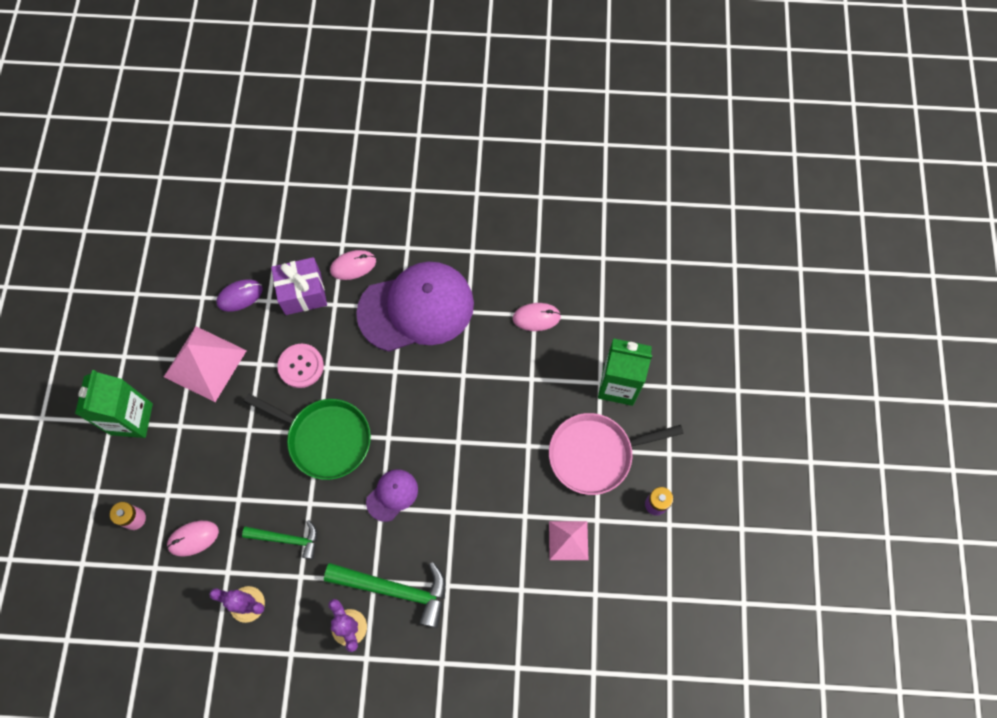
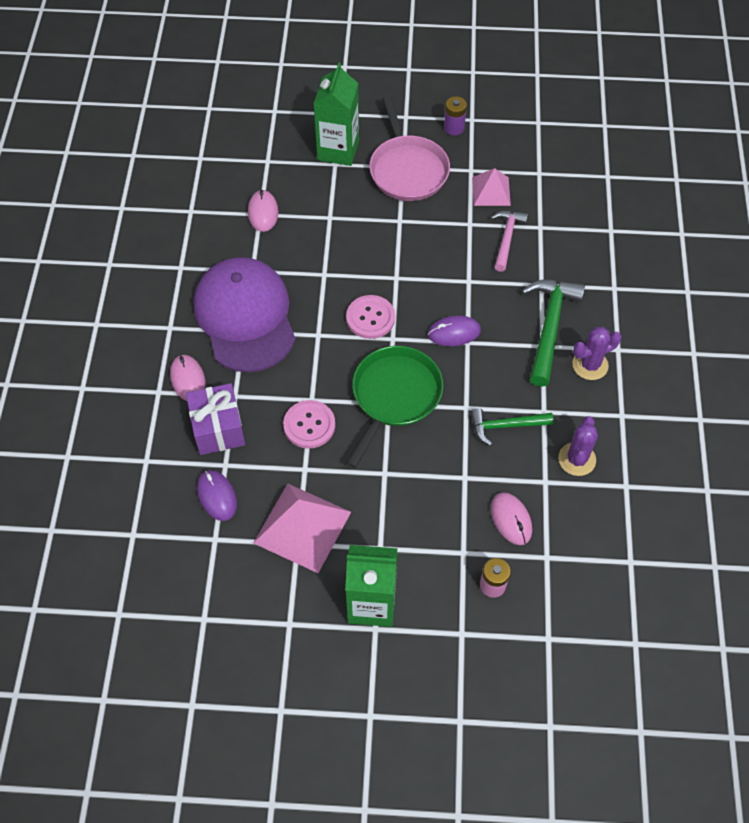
camera: 90 degrees left, 10 degrees down
green hammer [242,520,317,559] -> green hammer turned 105 degrees counterclockwise [471,408,554,446]
purple cap [366,469,418,522] -> purple mouse [428,316,481,346]
none -> pink button [346,295,395,339]
none -> pink hammer [490,211,528,272]

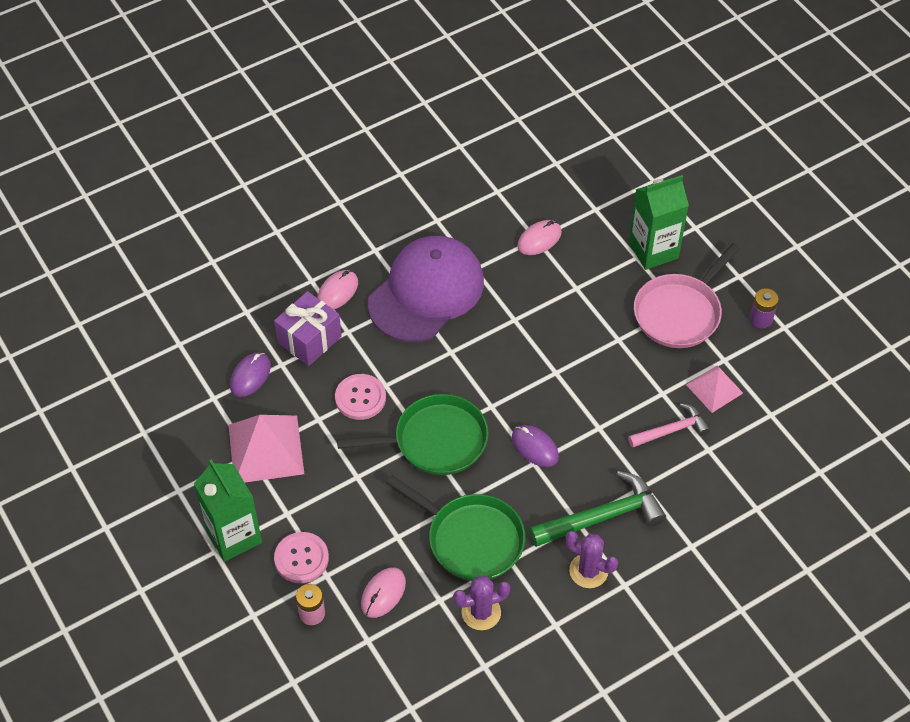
camera: 55 degrees right, 5 degrees down
pink button [346,295,395,339] -> pink button moved to [274,532,329,583]
green hammer [471,408,554,446] -> green pan [386,475,525,581]

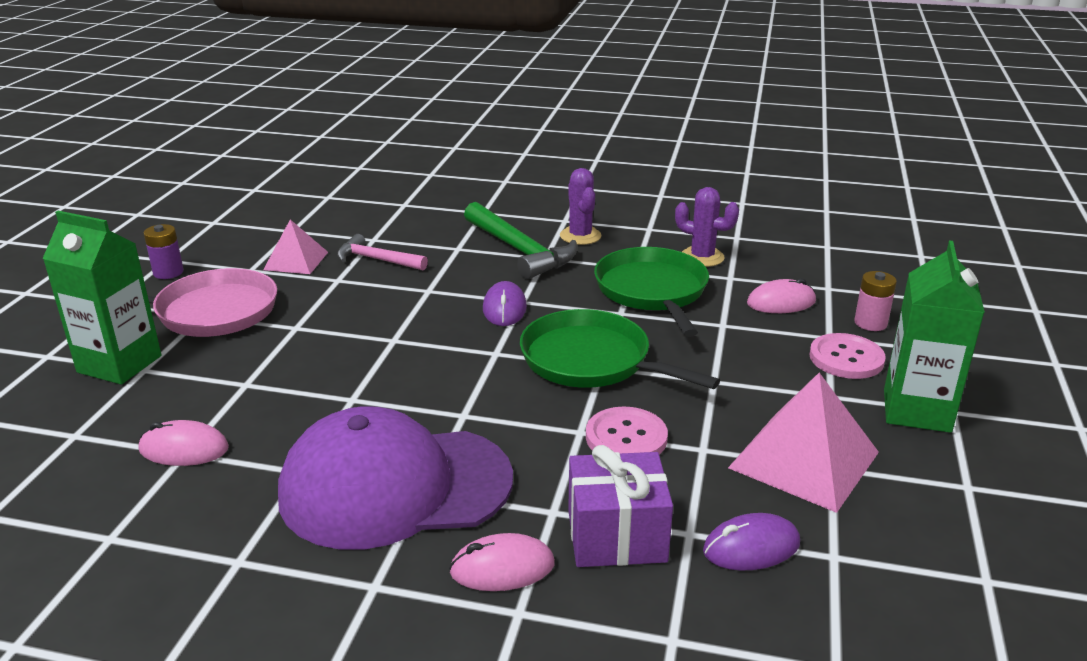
camera: 135 degrees left, 25 degrees down
green hammer [529,471,666,547] -> green hammer turned 150 degrees counterclockwise [464,202,577,279]

